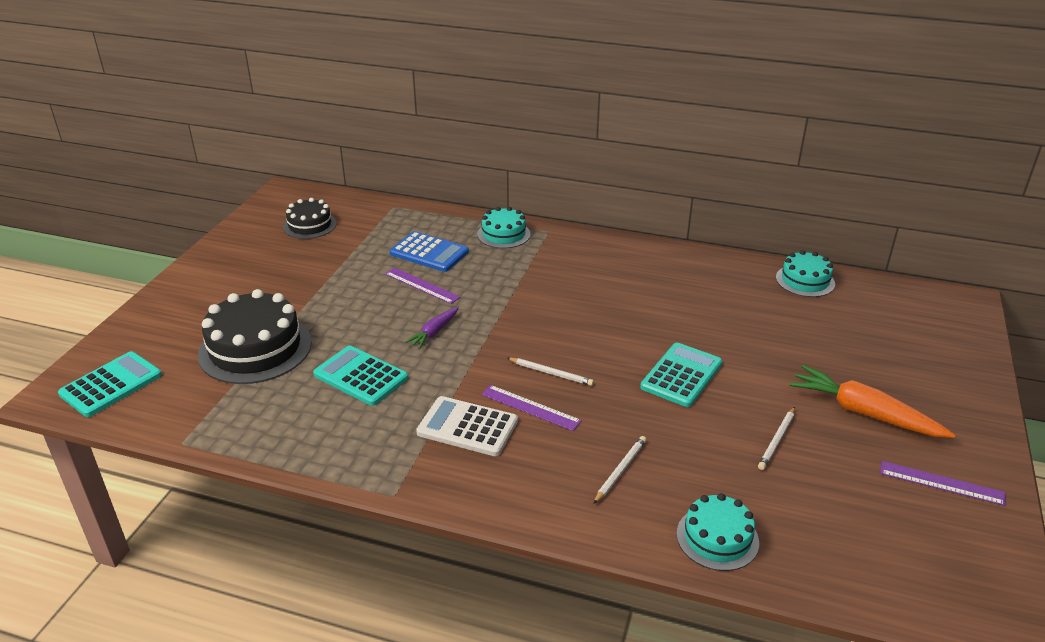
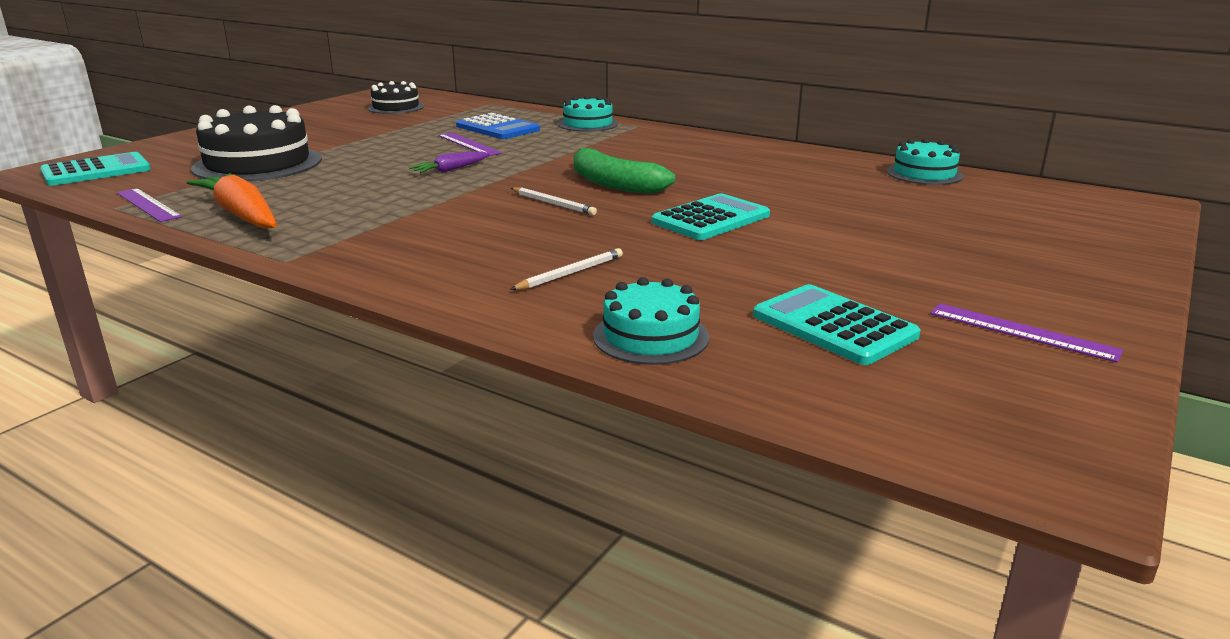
camera: 15 degrees right, 10 degrees down
turquoise calculator [313,346,408,406] -> turquoise calculator moved to [753,284,920,365]
white calculator [416,396,518,456] -> none
purple ruler [482,385,582,431] -> purple ruler moved to [117,188,182,222]
white pencil [758,407,795,470] -> none
orange carrot [789,365,955,438] -> orange carrot moved to [187,173,277,229]
none -> green banana [574,148,675,194]

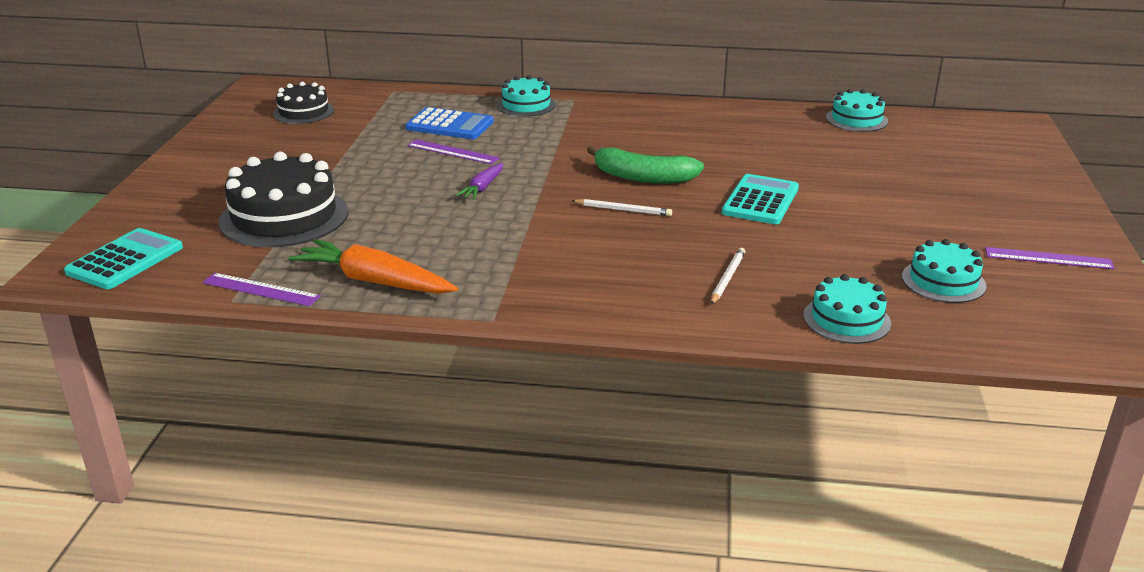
camera: 25 degrees left, 5 degrees up
turquoise calculator [753,284,920,365] -> turquoise cake [902,239,987,303]

